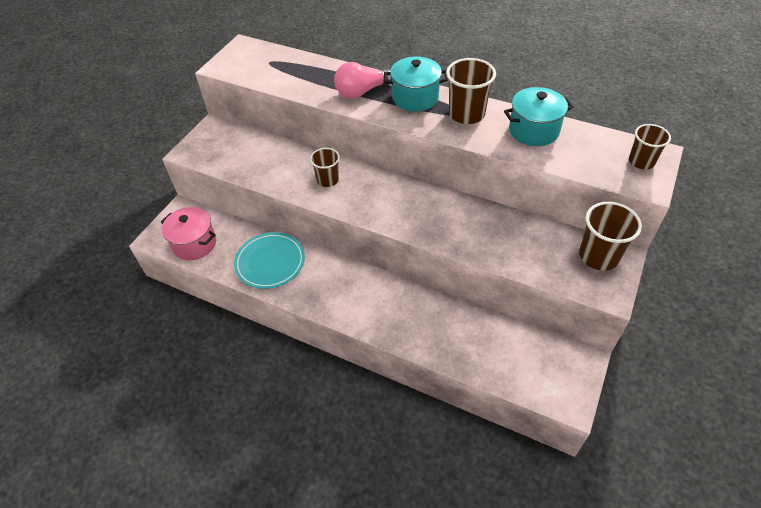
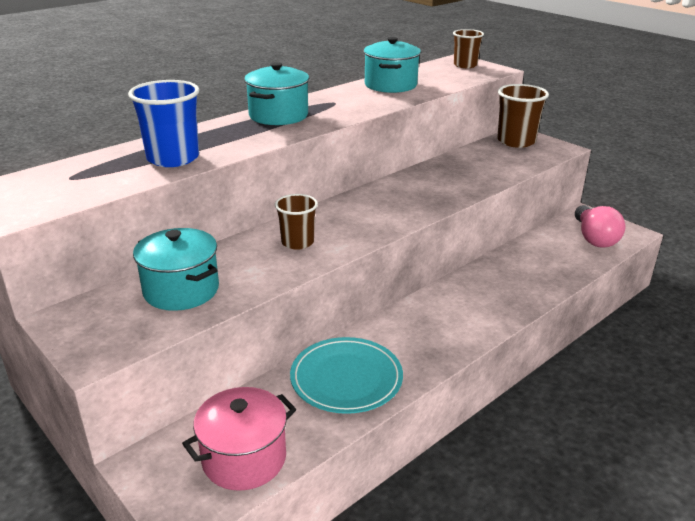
camera: 70 degrees left, 20 degrees down
pink light bulb [334,62,392,99] -> pink light bulb moved to [575,205,625,248]
brown cup [446,58,496,124] -> none
none -> blue cup [128,80,200,167]
none -> turquoise pot [133,228,219,311]

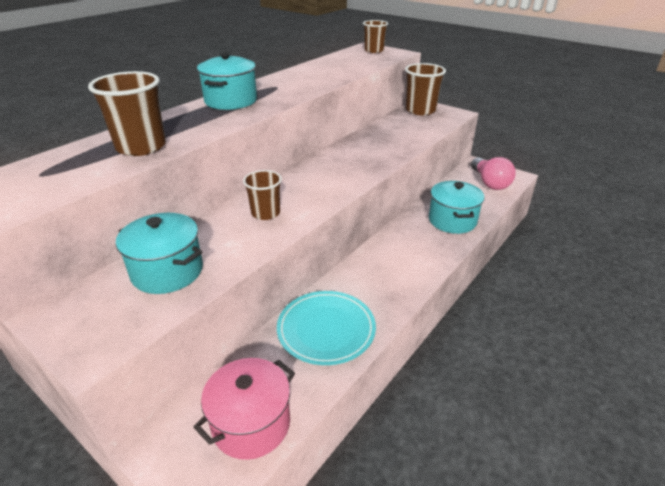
camera: 10 degrees left, 5 degrees up
blue cup [128,80,200,167] -> brown cup [88,71,166,156]
turquoise pot [364,37,421,93] -> turquoise pot moved to [429,181,484,234]

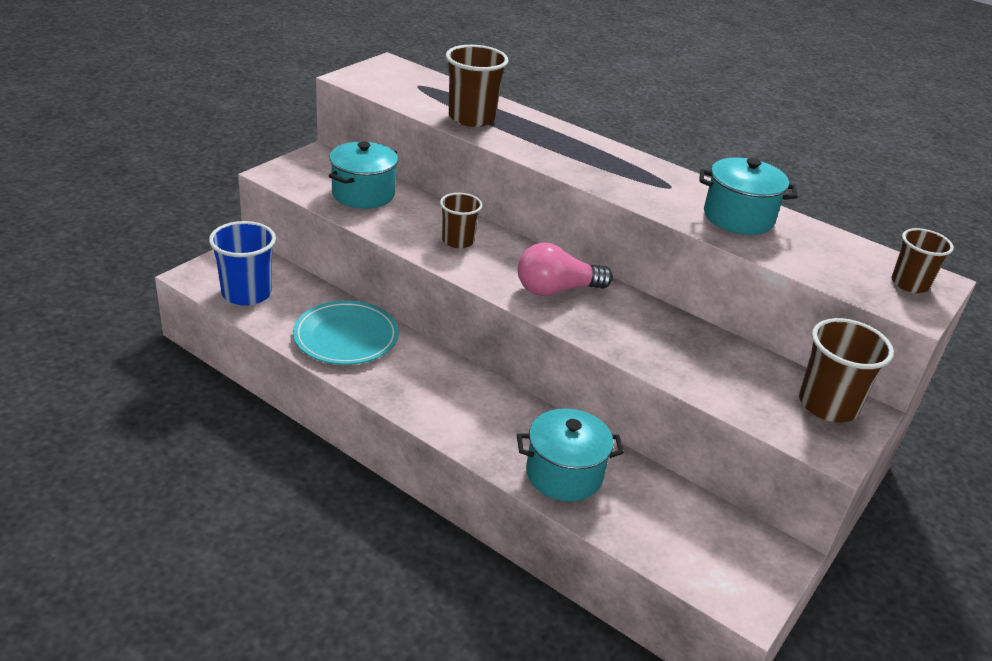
camera: 85 degrees right, 0 degrees up
pink pot [193,358,295,460] -> blue cup [209,221,276,306]
turquoise pot [197,52,257,110] -> turquoise pot moved to [699,157,798,235]
pink light bulb [471,157,516,190] -> pink light bulb moved to [518,243,613,296]

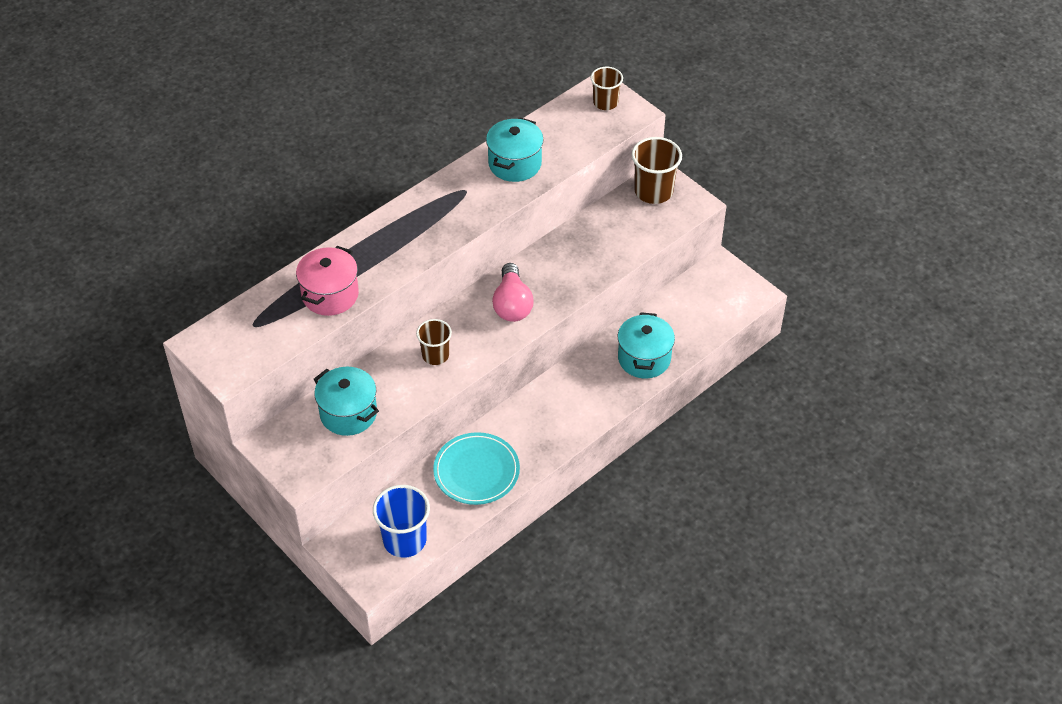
camera: 75 degrees left, 15 degrees up
brown cup [446,45,509,127] -> pink pot [296,246,359,316]

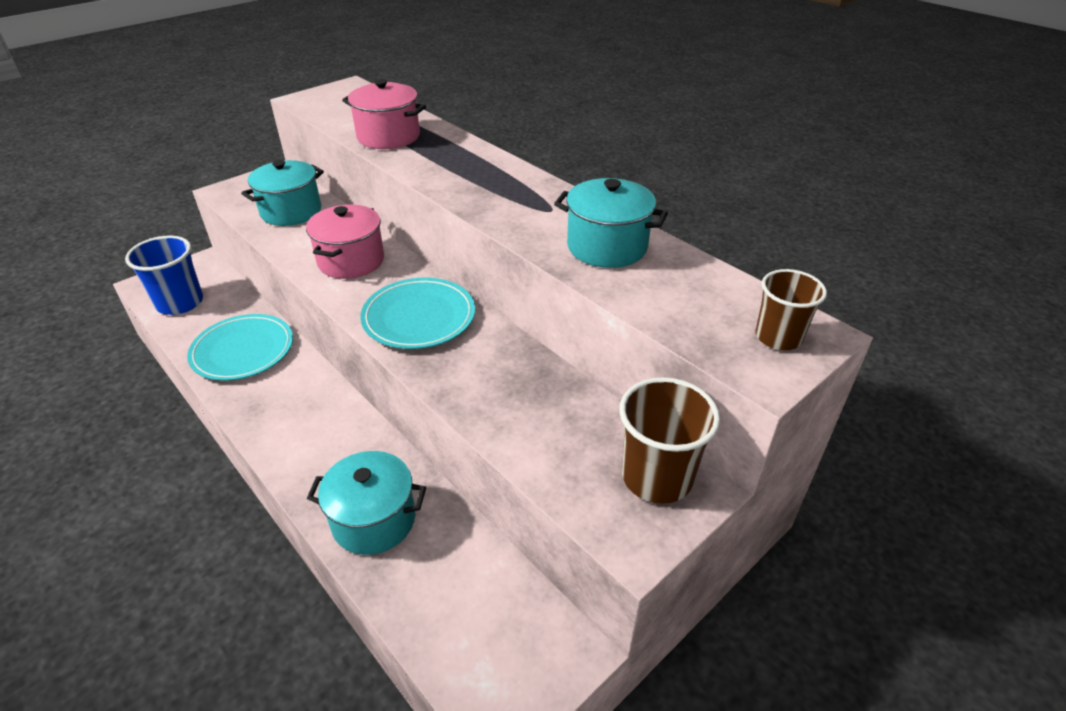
camera: 90 degrees right, 10 degrees down
brown cup [416,319,452,365] -> pink pot [306,205,384,279]
pink light bulb [492,263,534,322] -> turquoise plate [360,278,475,349]

